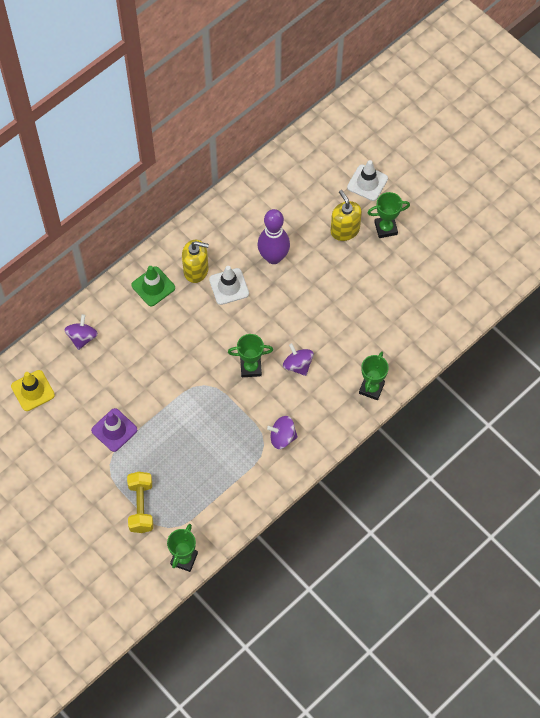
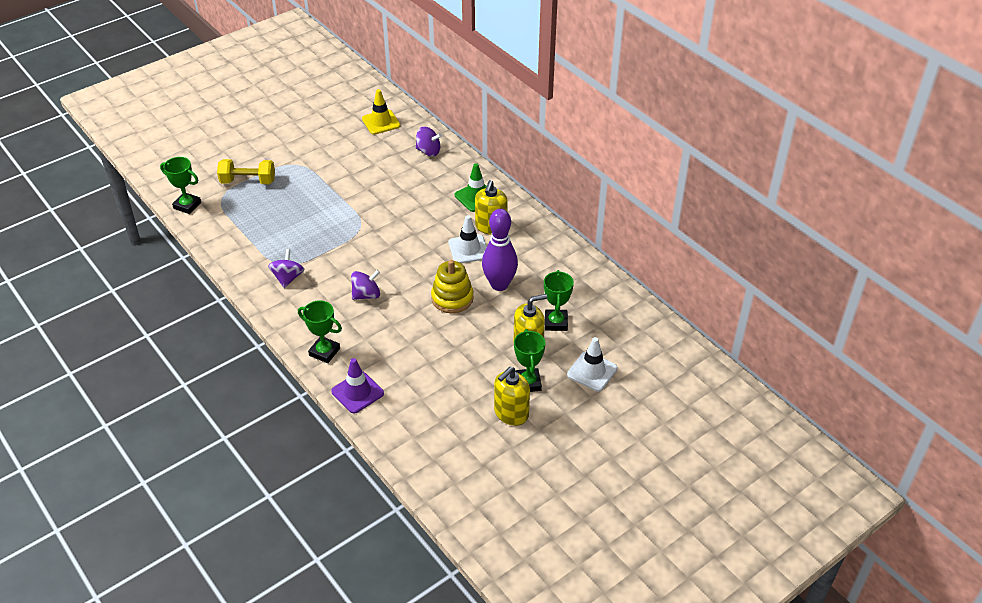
camera: 95 degrees right, 20 degrees down
purple traffic cone [91,408,137,452] -> purple traffic cone moved to [331,358,384,413]
green trophy [228,334,273,377] -> green trophy moved to [544,270,574,331]
none -> yellow stacking toy [431,260,474,313]
none -> yellow soap dispenser [494,367,530,426]

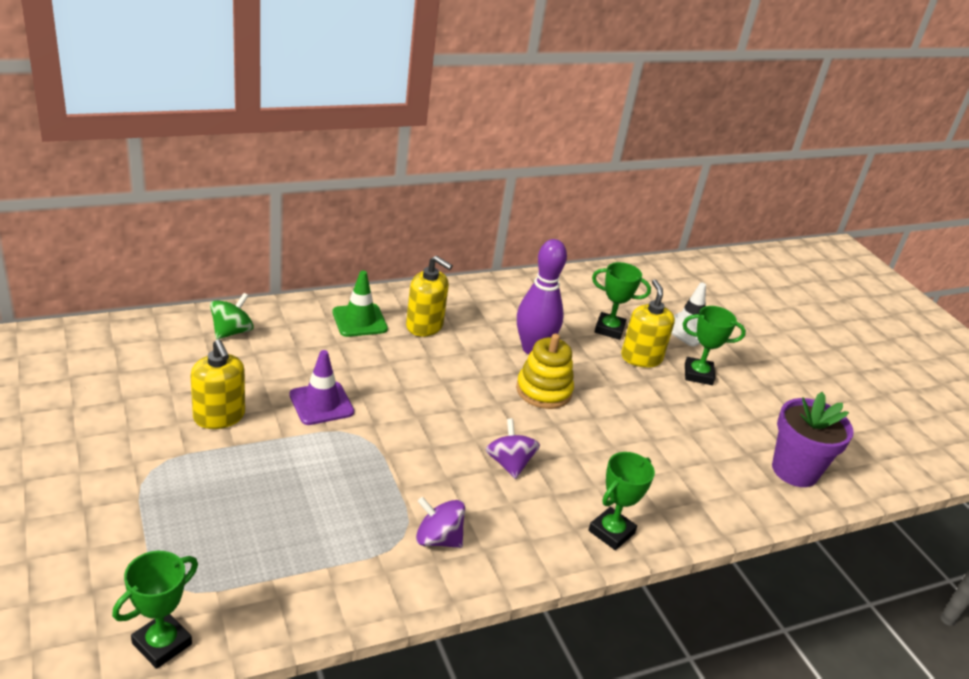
camera: 80 degrees left, 10 degrees down
yellow dumbbell [217,159,275,184] -> none
purple traffic cone [331,358,384,413] -> purple traffic cone moved to [289,350,354,425]
yellow traffic cone [362,89,401,135] -> none
purple spinning top [416,126,442,157] -> green spinning top [210,293,254,340]
white traffic cone [448,215,487,263] -> none
yellow soap dispenser [494,367,530,426] -> yellow soap dispenser moved to [191,339,245,429]
none -> purple flower pot [772,392,854,487]

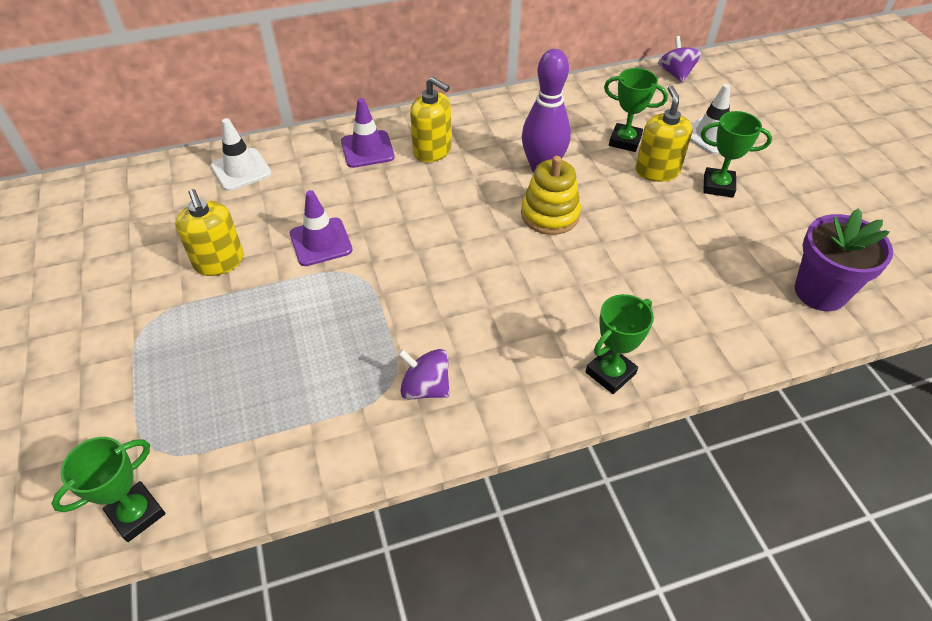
camera: 10 degrees right, 15 degrees up
green spinning top [210,293,254,340] -> white traffic cone [211,118,271,191]
green traffic cone [332,271,388,337] -> purple traffic cone [341,98,395,168]
purple spinning top [485,418,540,479] -> purple spinning top moved to [658,36,702,83]

